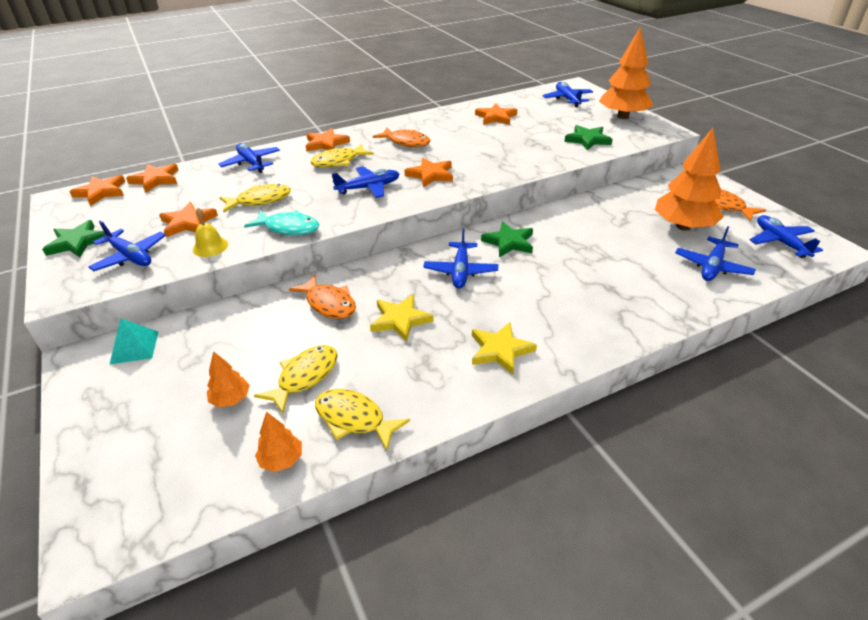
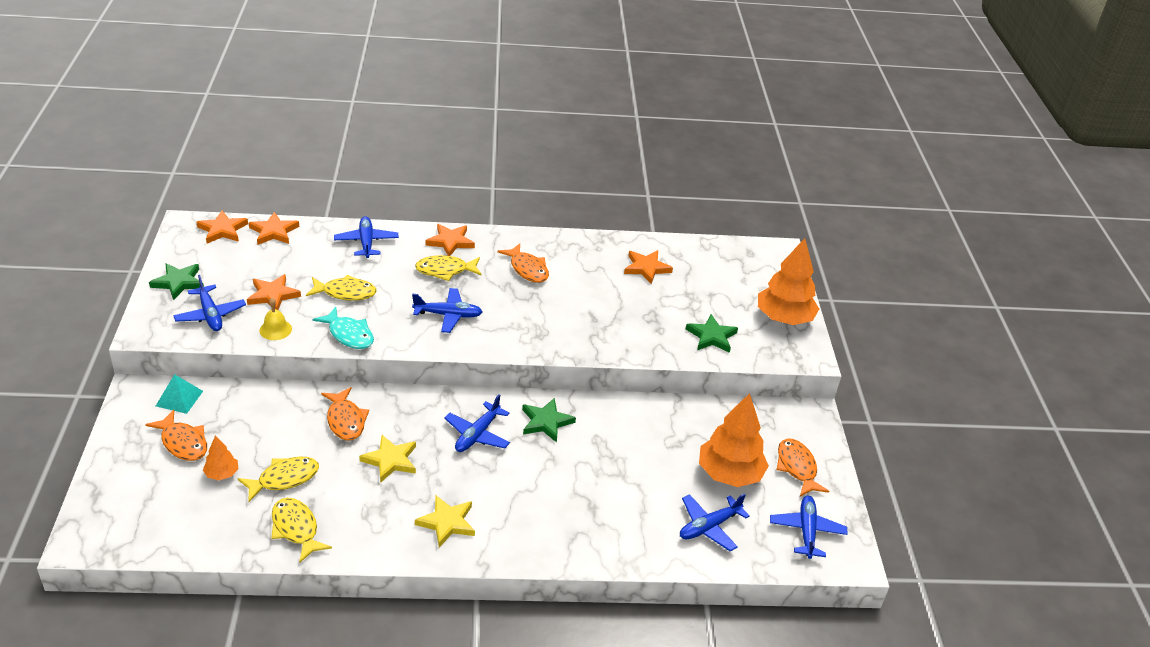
camera: 20 degrees right, 0 degrees up
orange tree [255,412,302,472] -> none
orange star [404,158,453,187] -> none
blue plane [542,82,593,107] -> none
none -> orange fish [145,410,207,461]

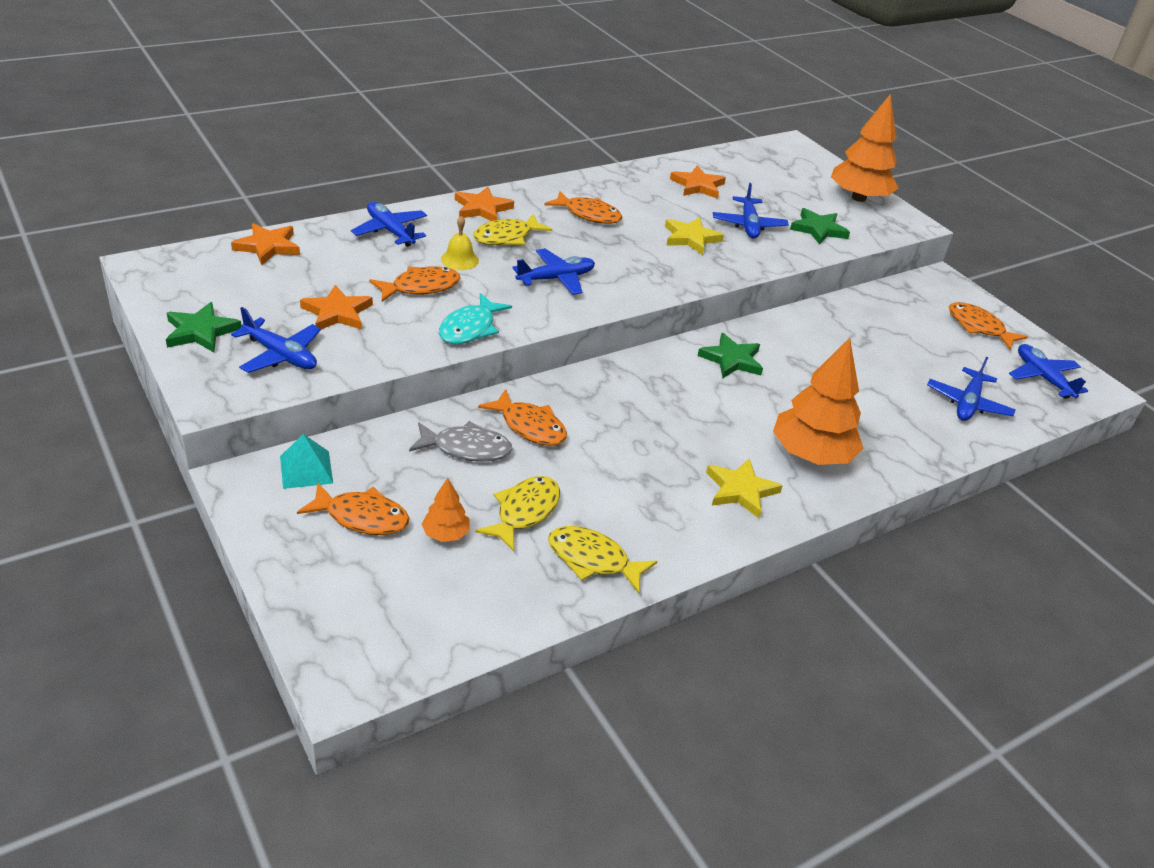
camera: 30 degrees left, 0 degrees up
orange star [196,210,248,244] -> none
yellow bell [259,298,292,340] -> yellow bell moved to [441,216,479,270]
yellow fish [306,275,377,301] -> orange fish [369,266,460,302]
turquoise fish [312,307,374,349] -> turquoise fish turned 105 degrees clockwise [439,293,512,344]
yellow star [359,435,416,483] -> yellow star moved to [665,217,724,255]
blue plane [444,394,510,452] -> blue plane moved to [713,183,789,239]
orange tree [699,393,769,487] -> orange tree moved to [773,338,863,465]
none -> grey fish [409,421,512,462]

